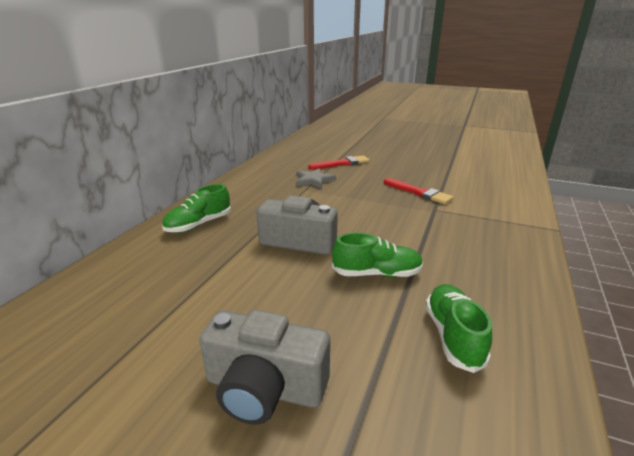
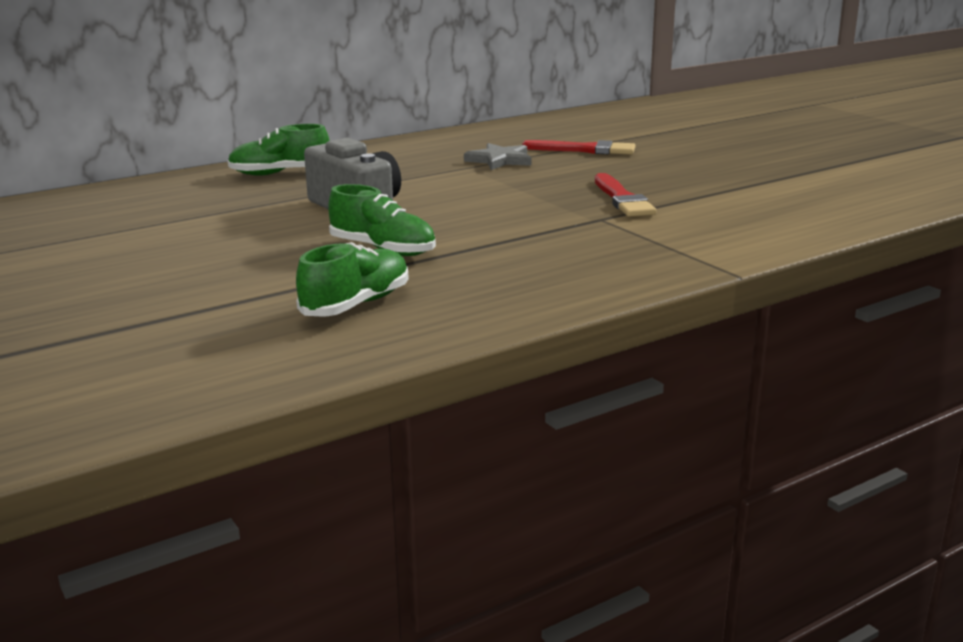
camera: 35 degrees right, 5 degrees down
grey camera [199,310,330,425] -> none

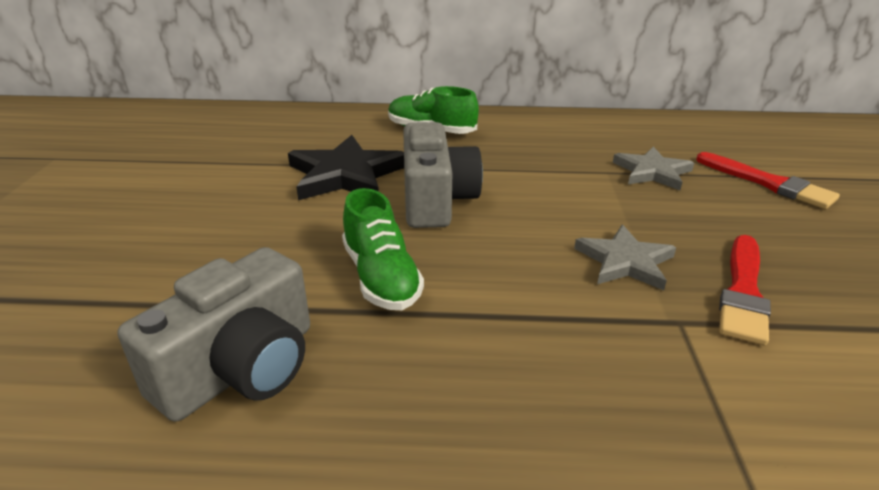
camera: 35 degrees right, 10 degrees up
green shoe [296,242,409,317] -> grey camera [118,247,310,422]
none -> black star [288,135,404,200]
none -> grey star [574,225,676,290]

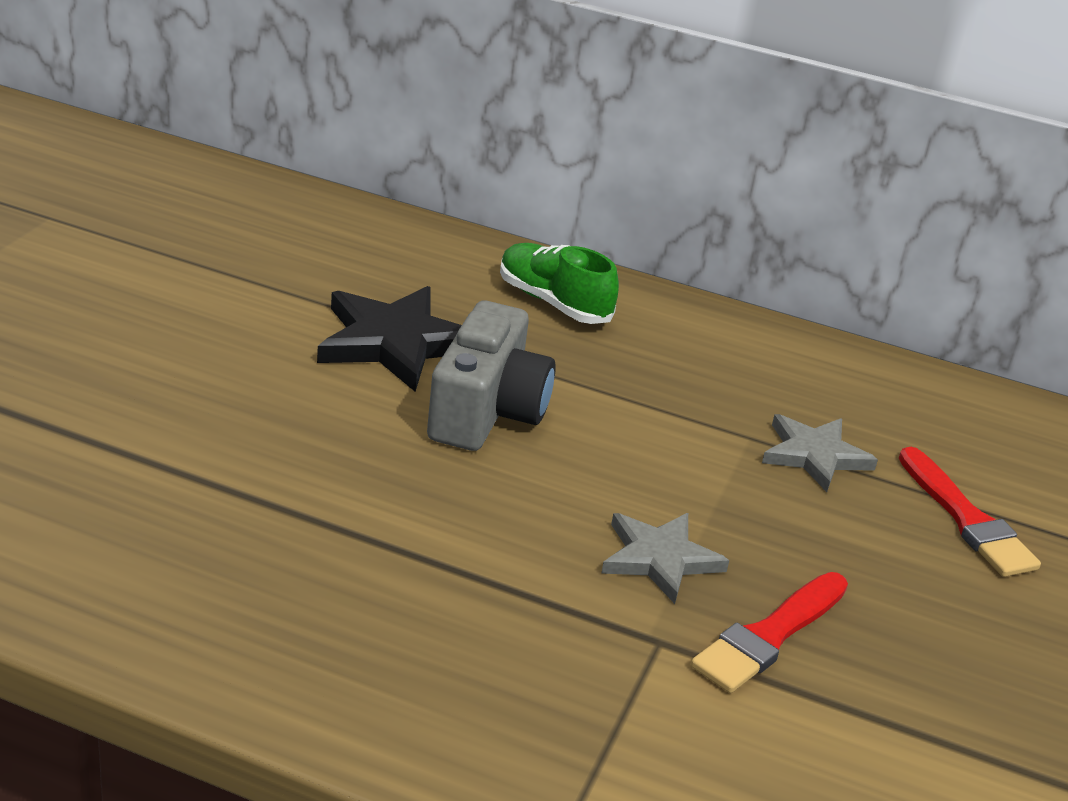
camera: 15 degrees right, 0 degrees up
grey camera [118,247,310,422] -> none
green shoe [342,188,424,310] -> none

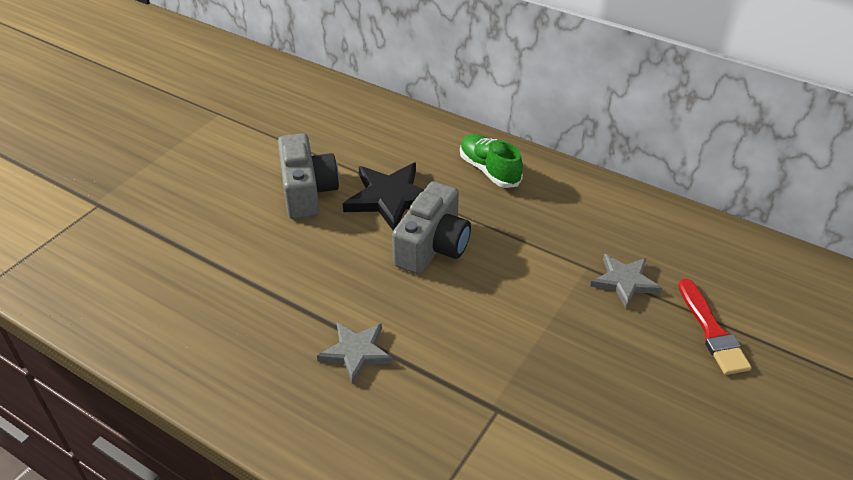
camera: 15 degrees right, 10 degrees up
grey star [602,513,729,604] -> grey star moved to [317,322,393,385]
red brush [691,572,848,693] -> none
none -> grey camera [278,133,339,219]

